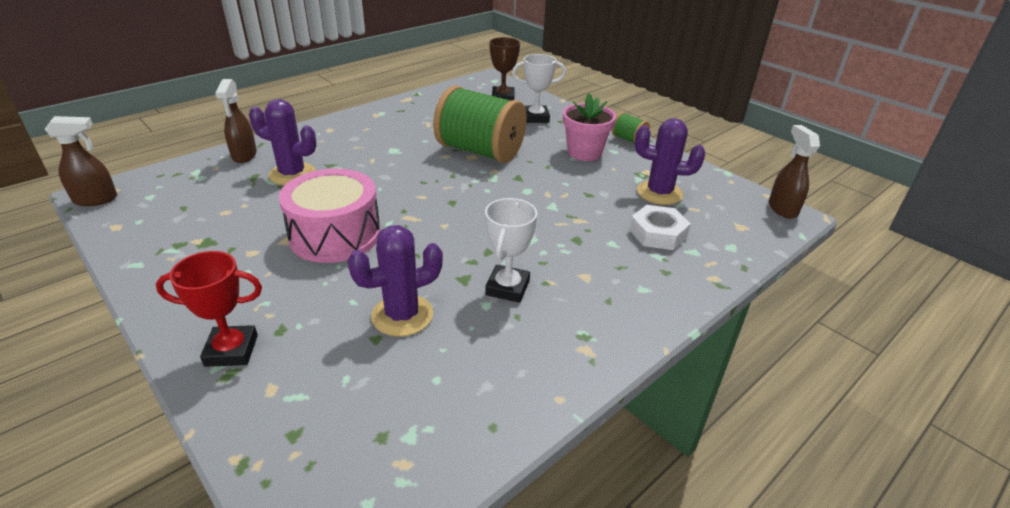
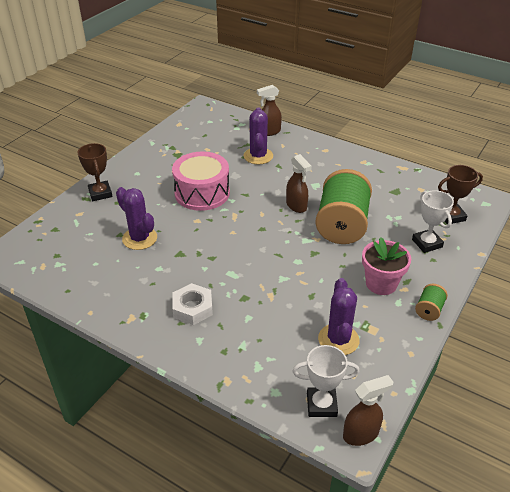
camera: 75 degrees right, 5 degrees up
brown spray bottle [44,116,117,206] -> brown spray bottle moved to [286,154,312,213]
red trophy [156,251,262,367] -> brown trophy [78,143,112,201]
white trophy [485,198,538,303] -> white trophy moved to [292,345,359,417]
white nut [629,205,691,250] -> white nut moved to [172,283,213,325]

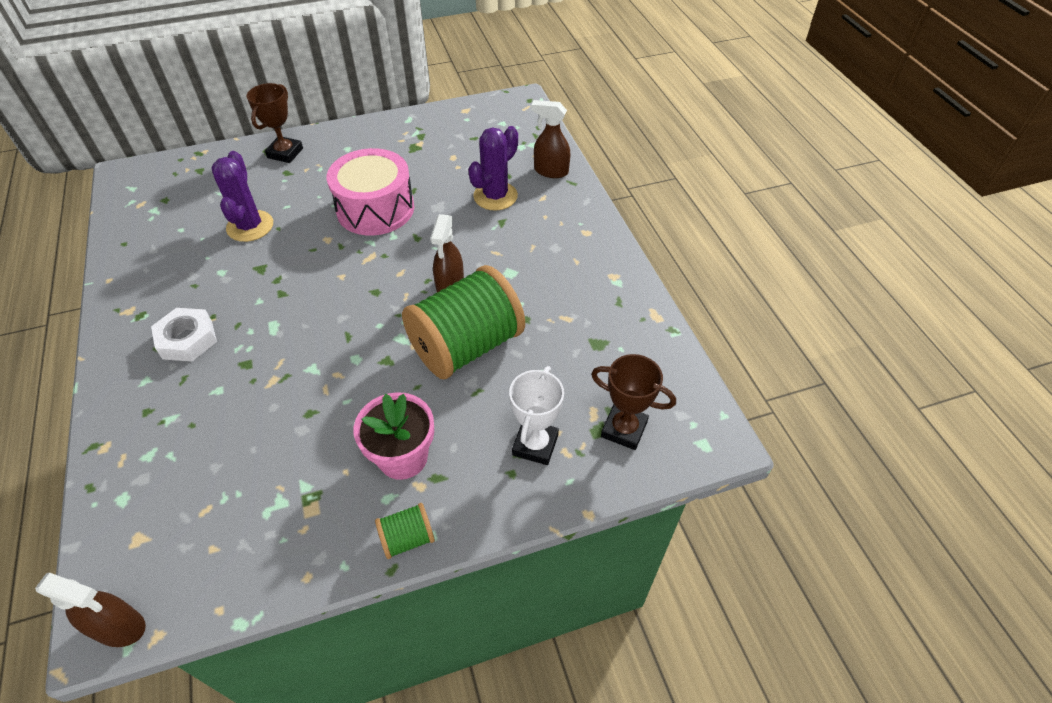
camera: 40 degrees right, 10 degrees up
white trophy [292,345,359,417] -> none
purple cactus [318,278,359,355] -> none

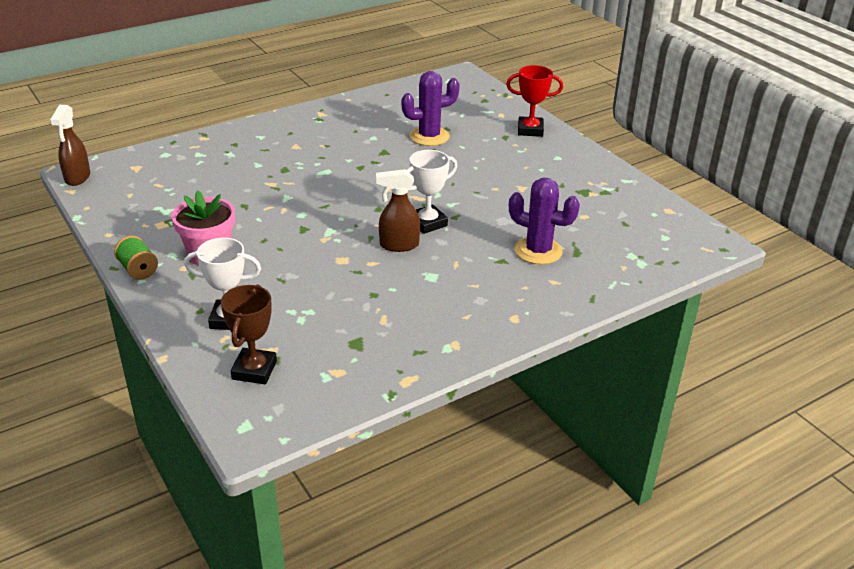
camera: 75 degrees right, 15 degrees down
white nut [151,308,217,362] -> none
brown trophy [247,83,303,163] -> red trophy [506,65,563,137]
pink drum [327,148,414,235] -> none
green spool [402,265,525,379] -> none
brown spray bottle [531,100,571,178] -> none
none -> white trophy [406,150,457,234]

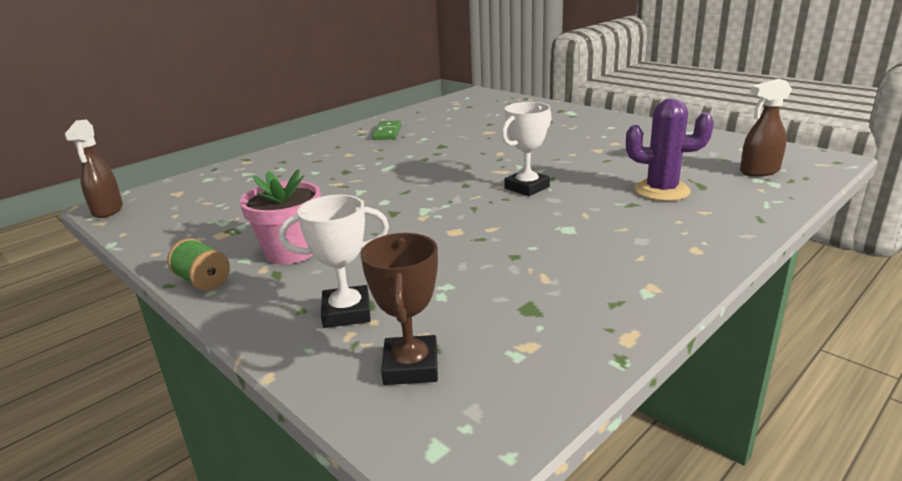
camera: 10 degrees left, 10 degrees down
brown spray bottle [376,169,420,252] -> brown spray bottle moved to [740,79,792,177]
purple cactus [401,71,460,146] -> none
red trophy [506,65,563,137] -> none
none -> green domino [372,120,401,140]

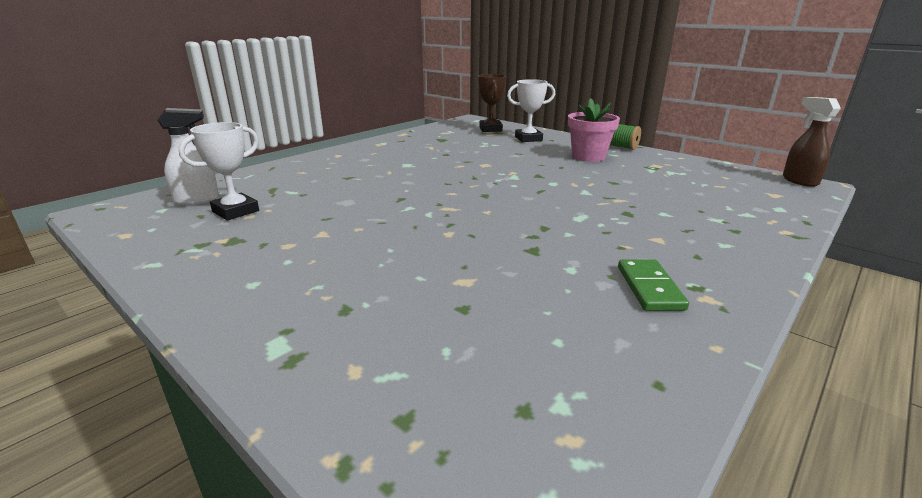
camera: 175 degrees right, 0 degrees up
white trophy [501,102,552,196] -> white trophy moved to [179,122,259,220]
purple cactus [626,98,714,201] -> none
brown spray bottle [740,79,792,177] -> white spray bottle [157,108,219,205]

